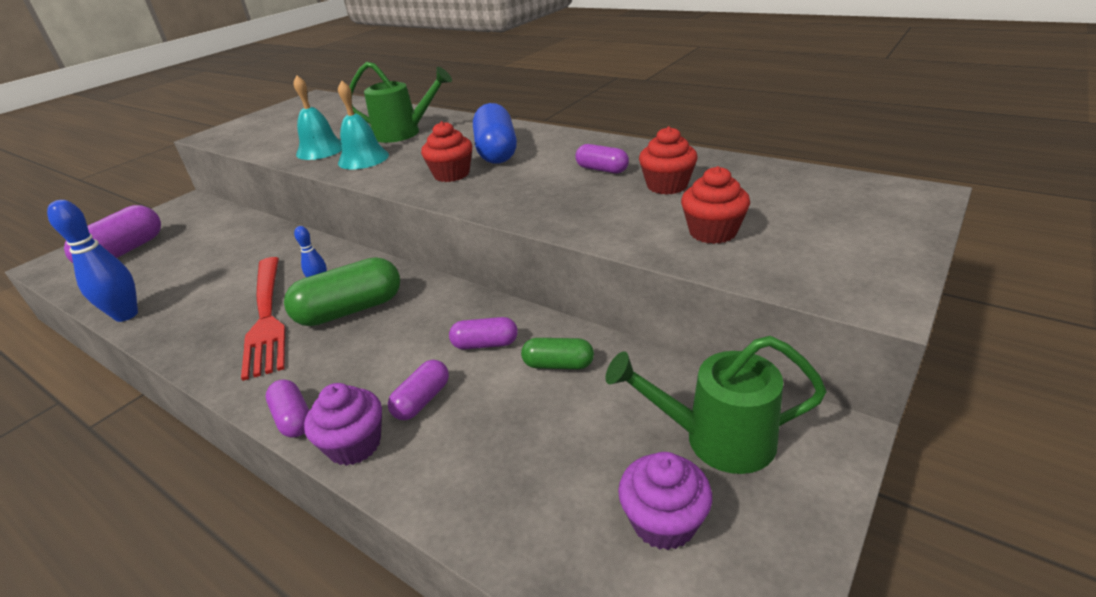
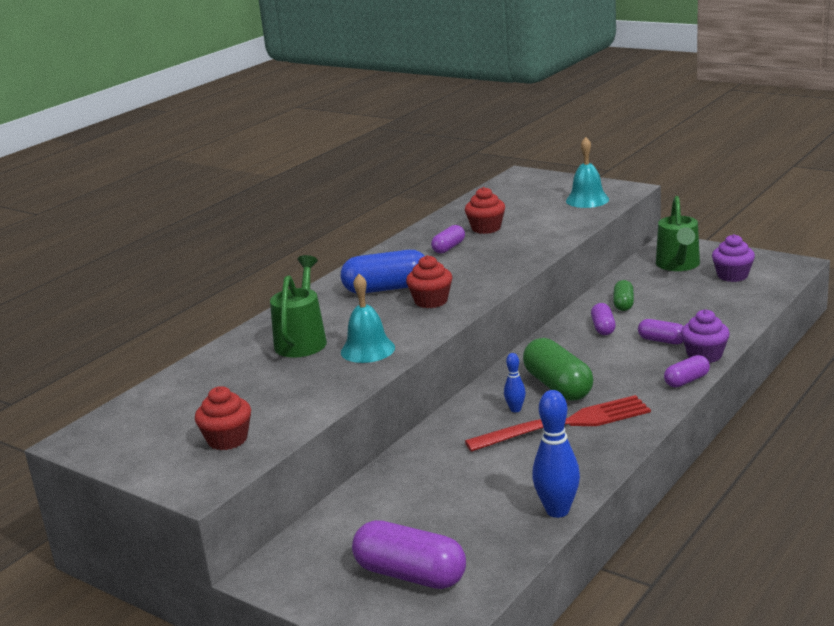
camera: 90 degrees left, 10 degrees down
turquoise bell [293,75,342,160] -> turquoise bell moved to [566,137,609,208]
red cupcake [681,166,750,244] -> red cupcake moved to [195,386,251,450]

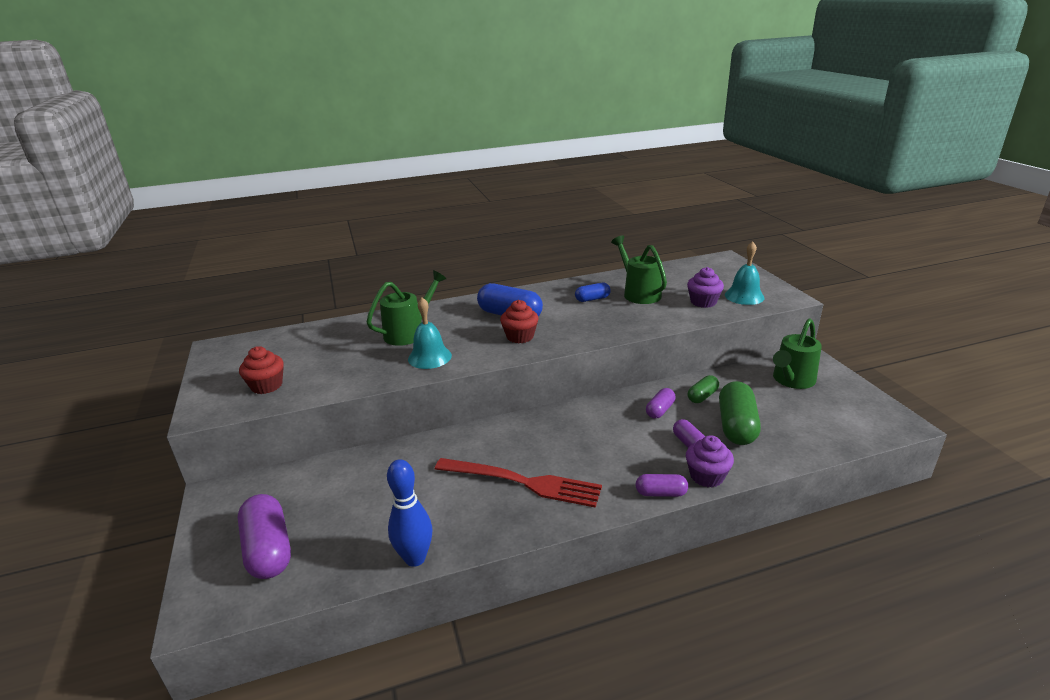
camera: 35 degrees right, 5 degrees up
purple capsule [431,225,465,253] -> blue capsule [575,283,611,302]
red cupcake [465,187,505,234] -> green watering can [611,235,667,304]
blue bowling pin [504,353,526,412] -> none
green capsule [523,338,593,401] -> green capsule moved to [719,381,761,445]
purple cupcake [712,234,755,282] -> purple cupcake moved to [687,267,724,308]

